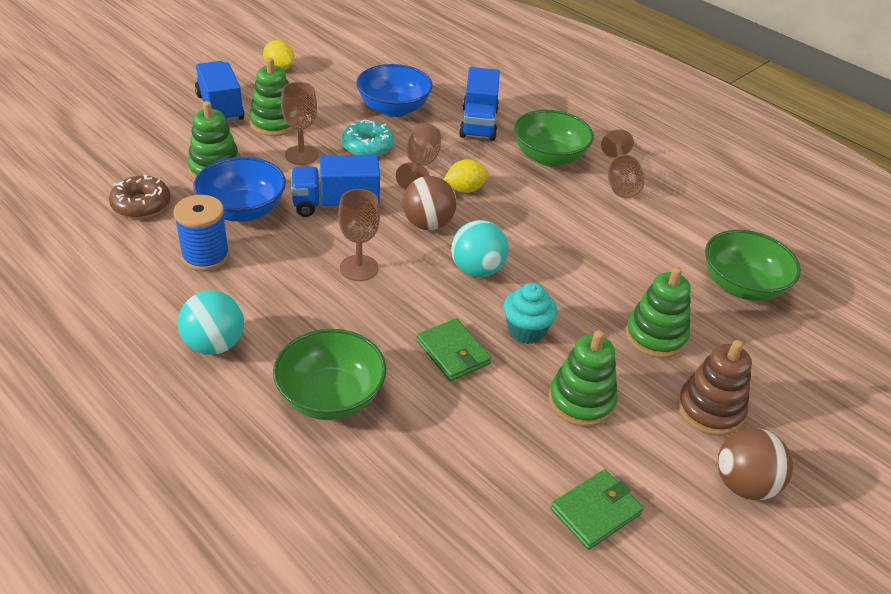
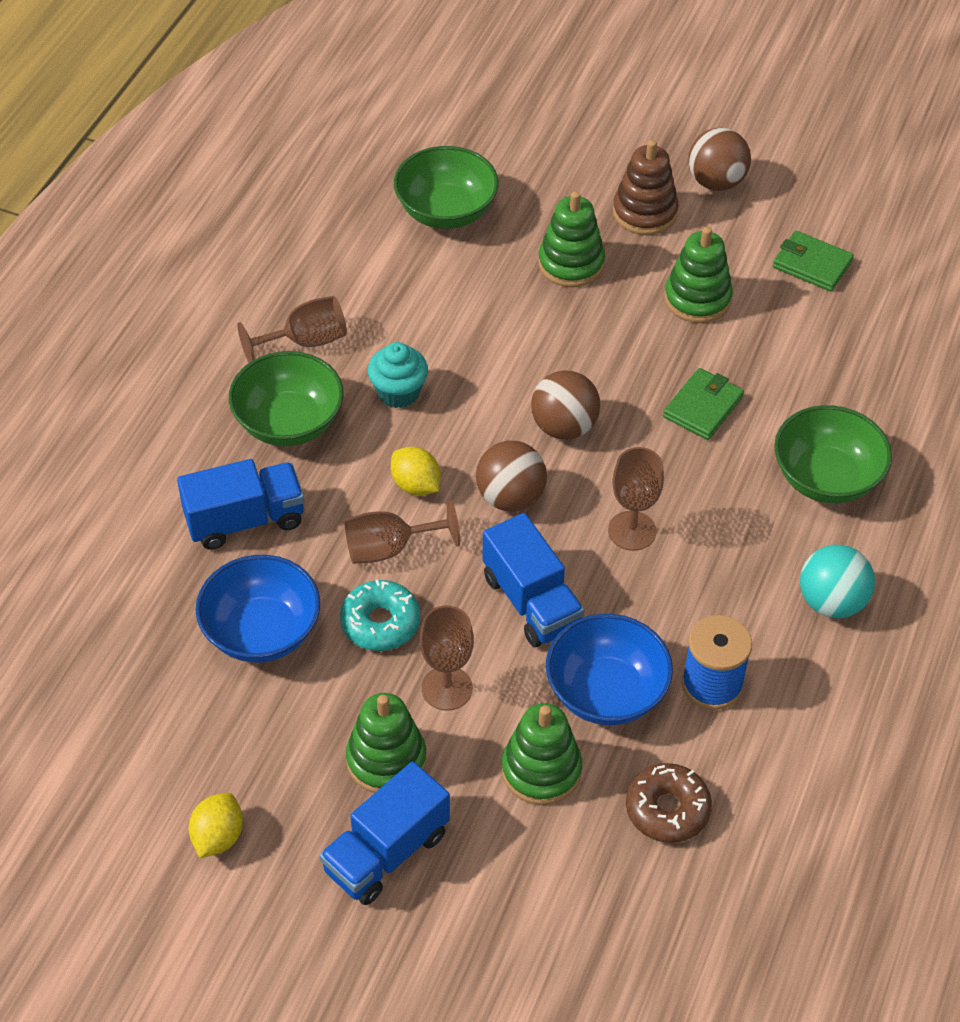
camera: 110 degrees left, 10 degrees up
turquoise ball [451,220,508,277] -> brown ball [531,370,600,440]
turquoise cupcake [503,283,557,344] -> turquoise cupcake moved to [368,342,428,408]

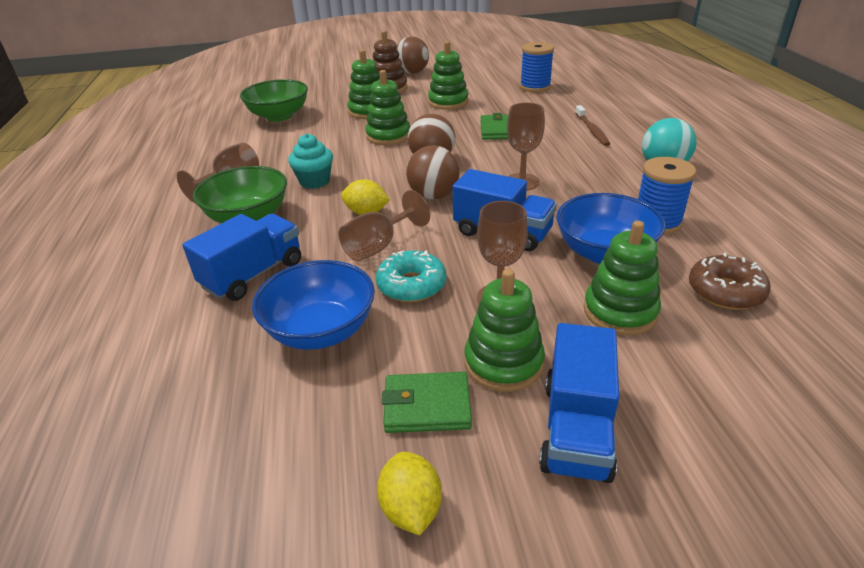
camera: 30 degrees left, 15 degrees down
green wallet [773,231,854,291] -> green wallet moved to [382,372,472,433]
green bowl [774,405,892,503] -> brown toothbrush [575,105,610,146]
none -> green stacking toy [365,70,410,145]
none -> blue spool [520,42,554,92]

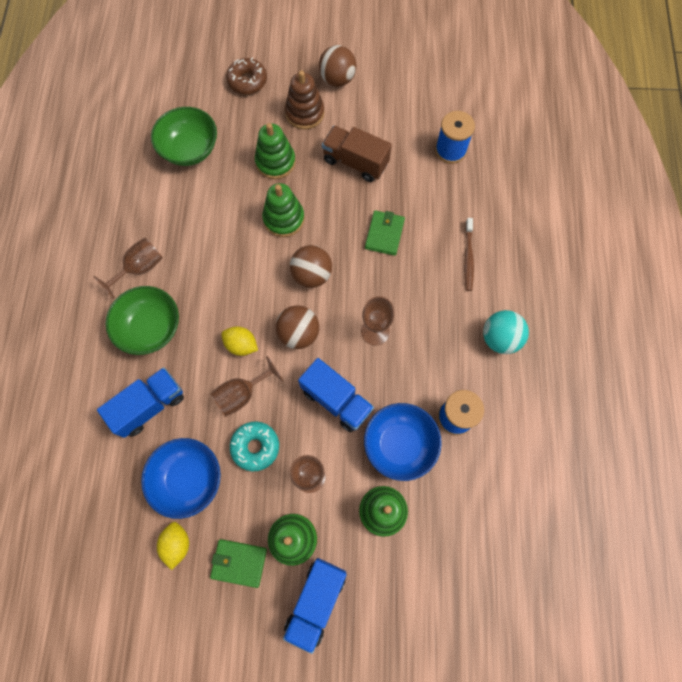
camera: 10 degrees right, 35 degrees up
turquoise cupcake [288,133,333,189] -> none
yellow lemon [377,452,442,535] -> yellow lemon moved to [157,522,189,570]
green stacking toy [428,41,468,110] -> brown truck [322,126,392,182]
brown donut [689,253,771,310] -> brown donut moved to [226,57,267,94]

